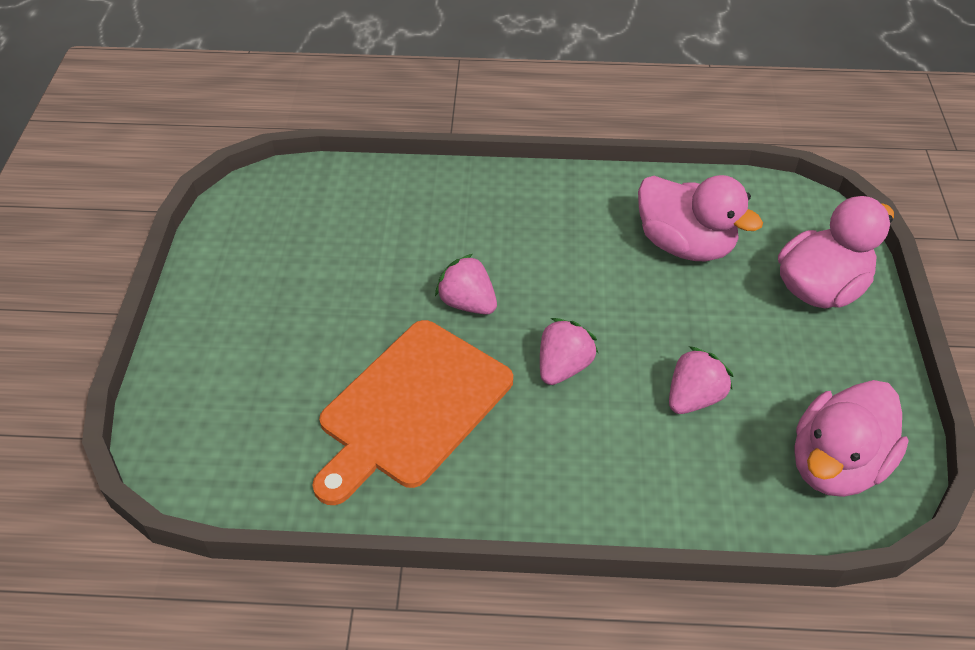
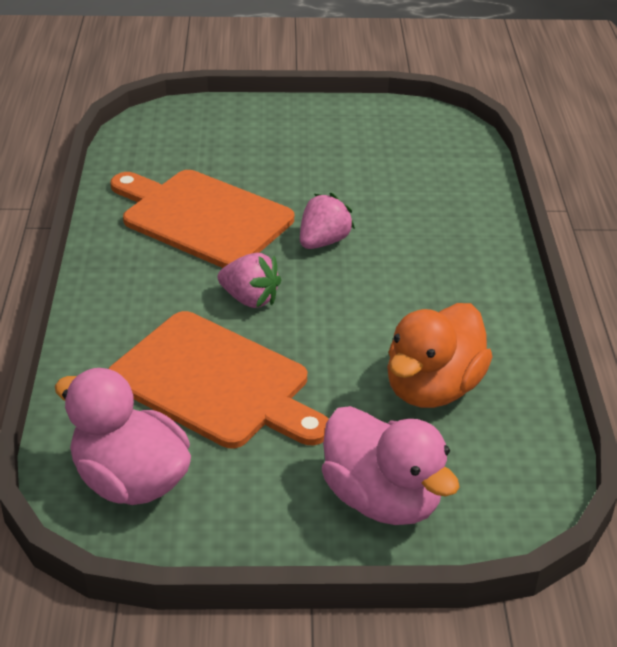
camera: 85 degrees right, 10 degrees down
pink duck [638,175,763,261] -> orange duck [387,303,492,408]
pink strawberry [669,346,734,414] -> orange cutting board [108,311,329,448]

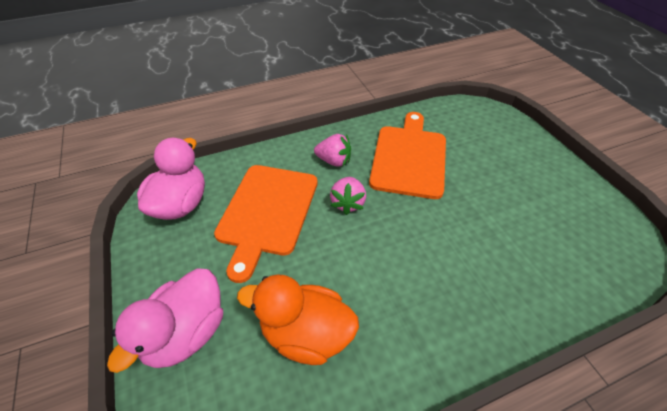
camera: 70 degrees right, 10 degrees up
pink strawberry [300,193,355,249] -> pink strawberry moved to [314,134,351,167]

